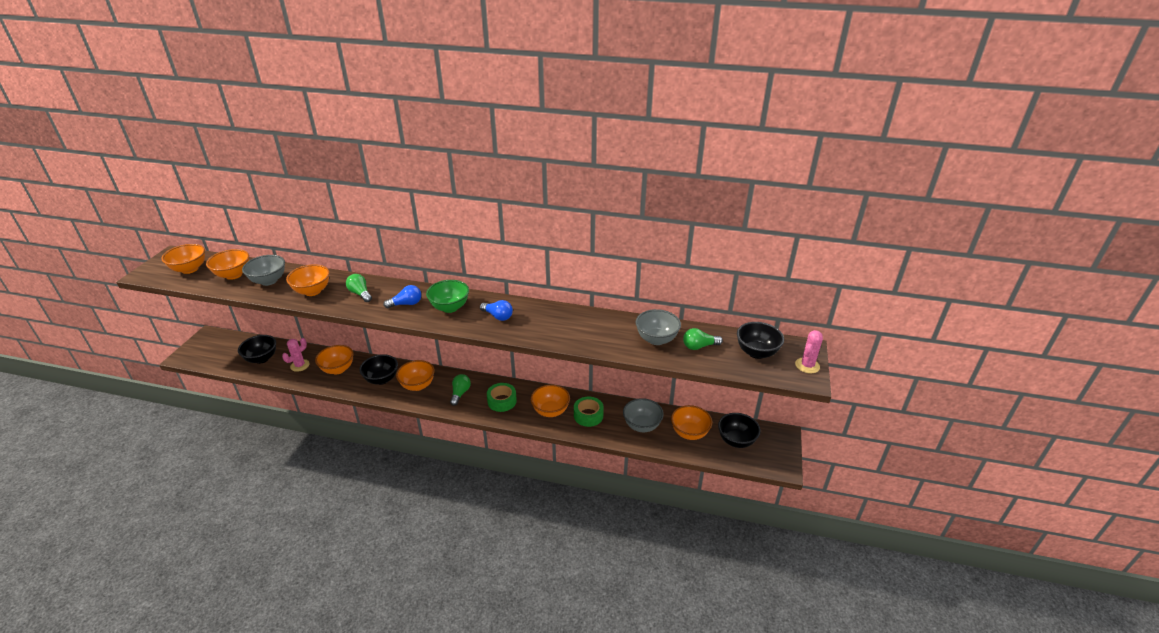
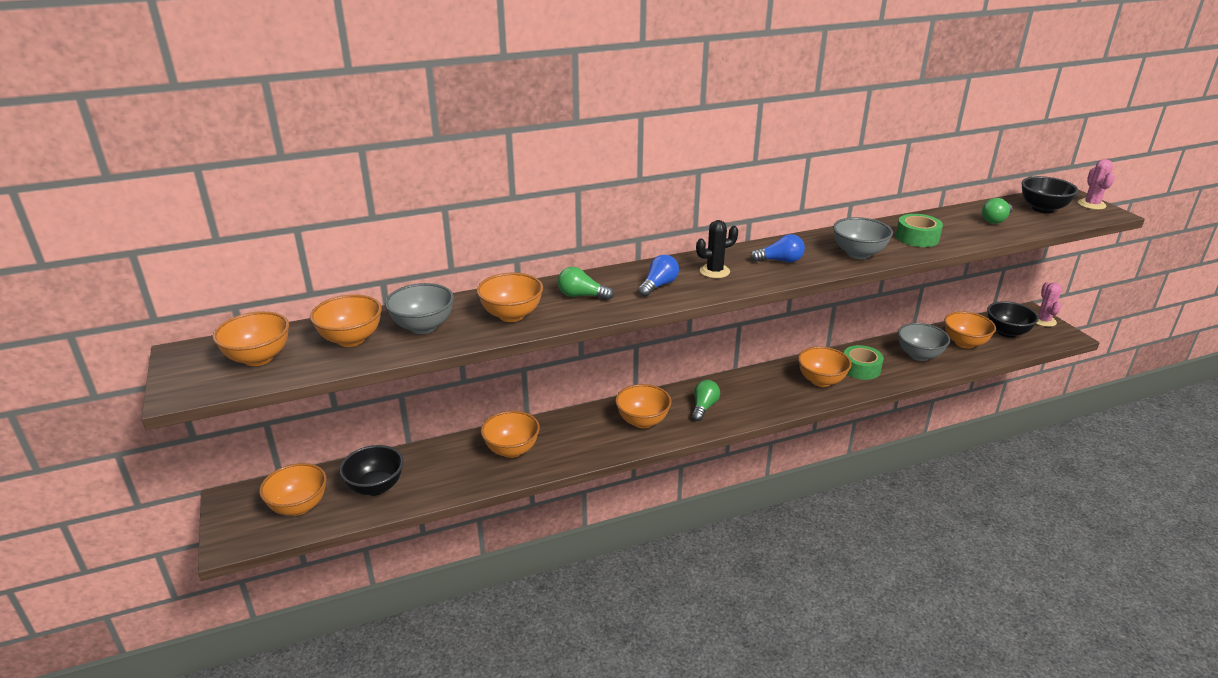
camera: 35 degrees left, 5 degrees down
pink cactus [282,338,310,372] -> pink cactus moved to [1036,282,1061,327]
black bowl [359,354,398,385] -> none
green bowl [426,280,469,313] -> black cactus [696,220,738,278]
green light bulb [450,374,471,406] -> green light bulb turned 45 degrees clockwise [692,380,720,421]
green tape [487,383,517,412] -> green tape moved to [896,214,943,247]
grey bowl [636,309,681,345] -> grey bowl moved to [833,217,893,259]
none -> orange bowl [259,463,327,516]

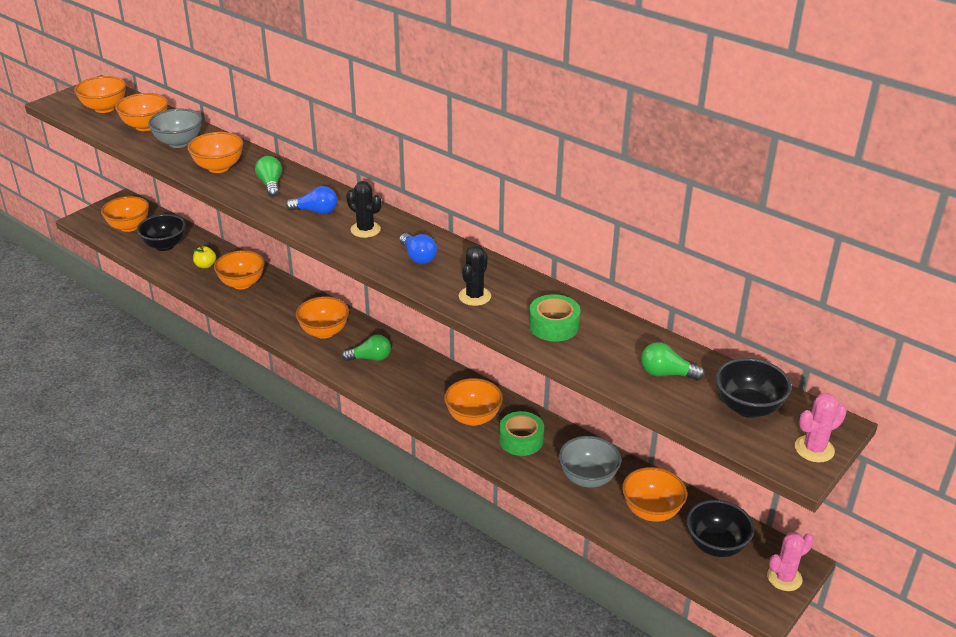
camera: 60 degrees right, 5 degrees up
grey bowl [833,217,893,259] -> black cactus [459,245,491,306]
none -> yellow apple [193,246,216,268]

